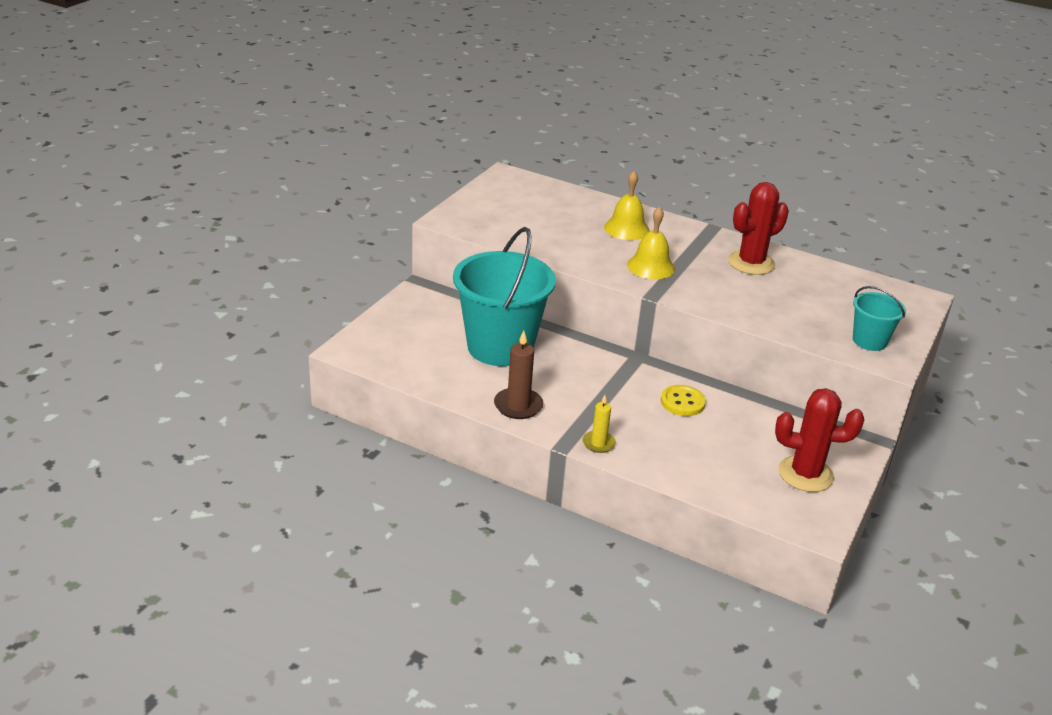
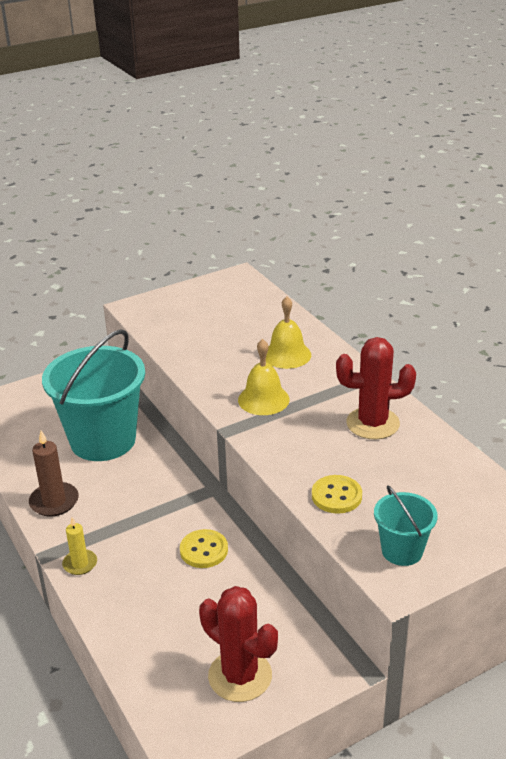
camera: 35 degrees right, 0 degrees up
none -> yellow button [312,475,362,514]

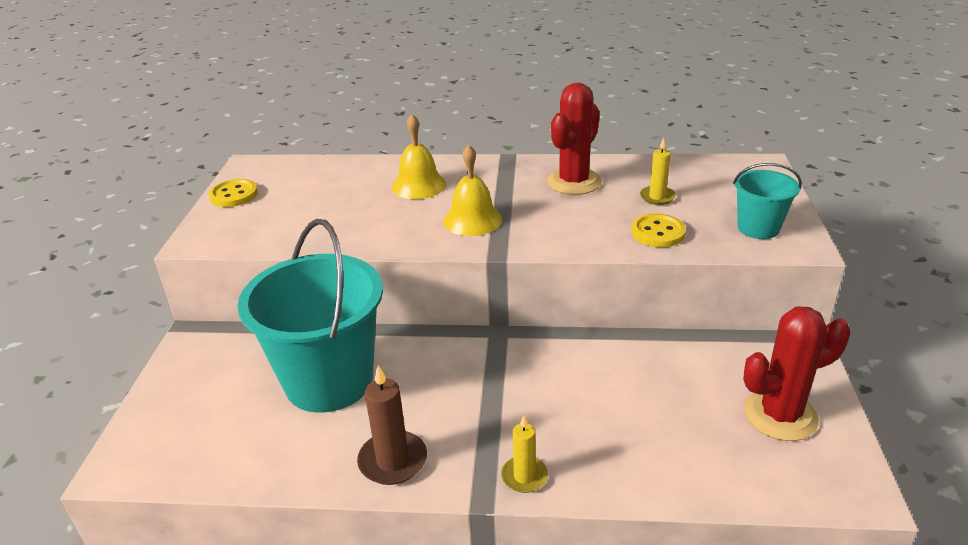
camera: 55 degrees left, 0 degrees up
yellow button [180,529,228,568] -> yellow button moved to [208,179,258,207]
none -> yellow candle [640,138,676,205]

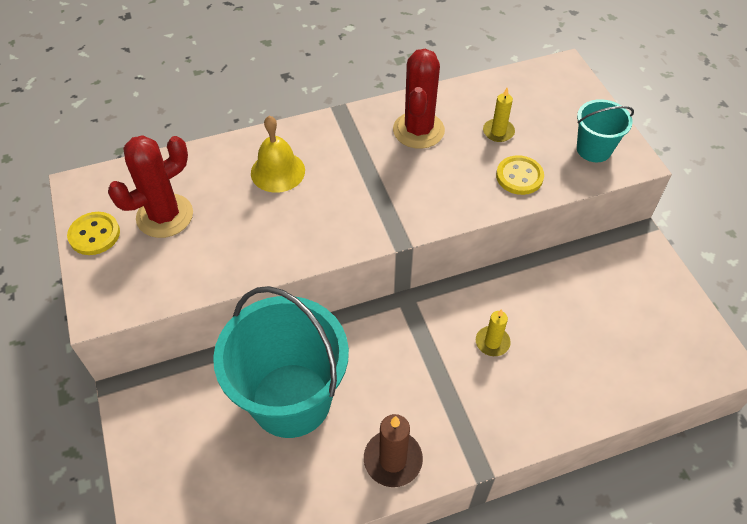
camera: 25 degrees left, 20 degrees up
yellow bell [443,145,502,236] -> none
yellow candle [501,416,548,493] -> yellow candle moved to [476,309,511,356]
red cactus [743,306,850,441] -> red cactus moved to [108,135,193,238]

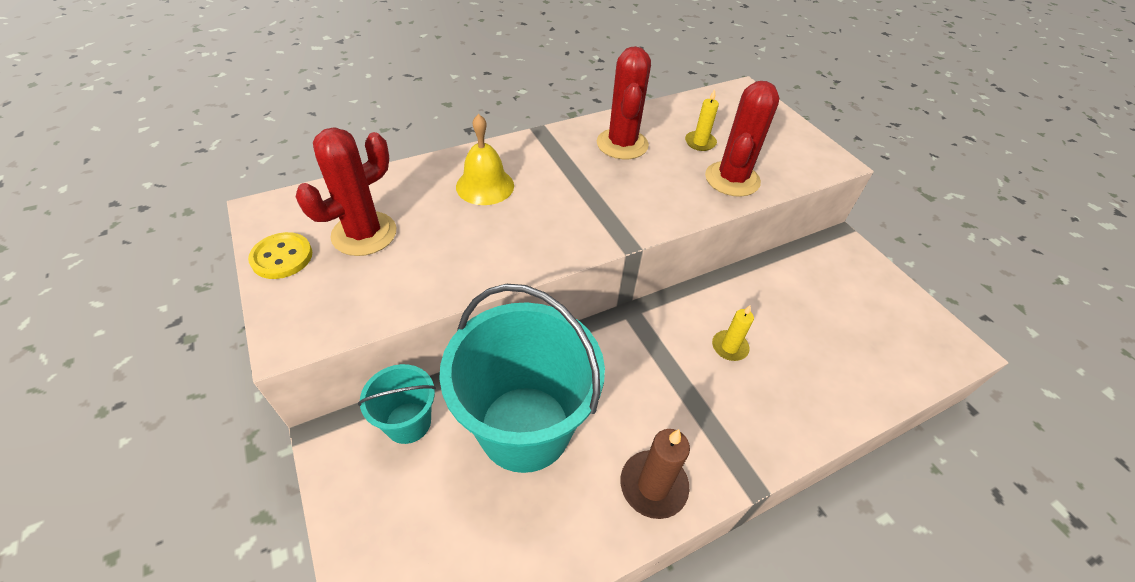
camera: 10 degrees left, 5 degrees down
yellow button [496,155,544,195] -> red cactus [705,81,779,197]
turquoise bucket [577,99,634,162] -> turquoise bucket moved to [358,364,436,444]

